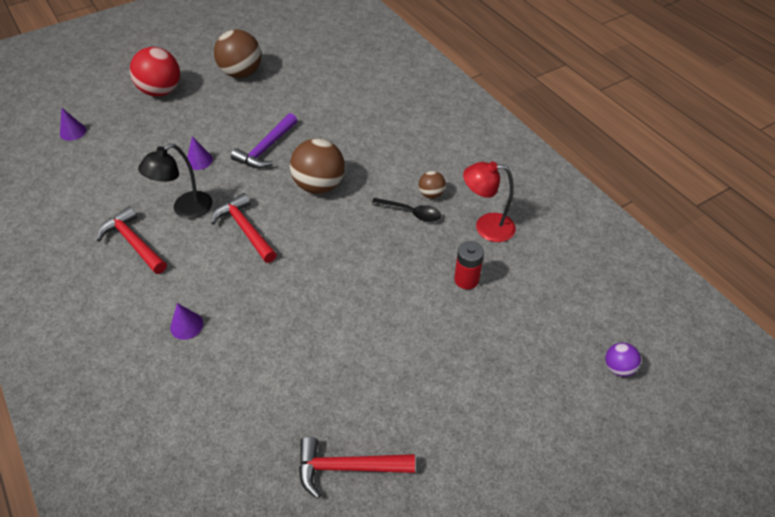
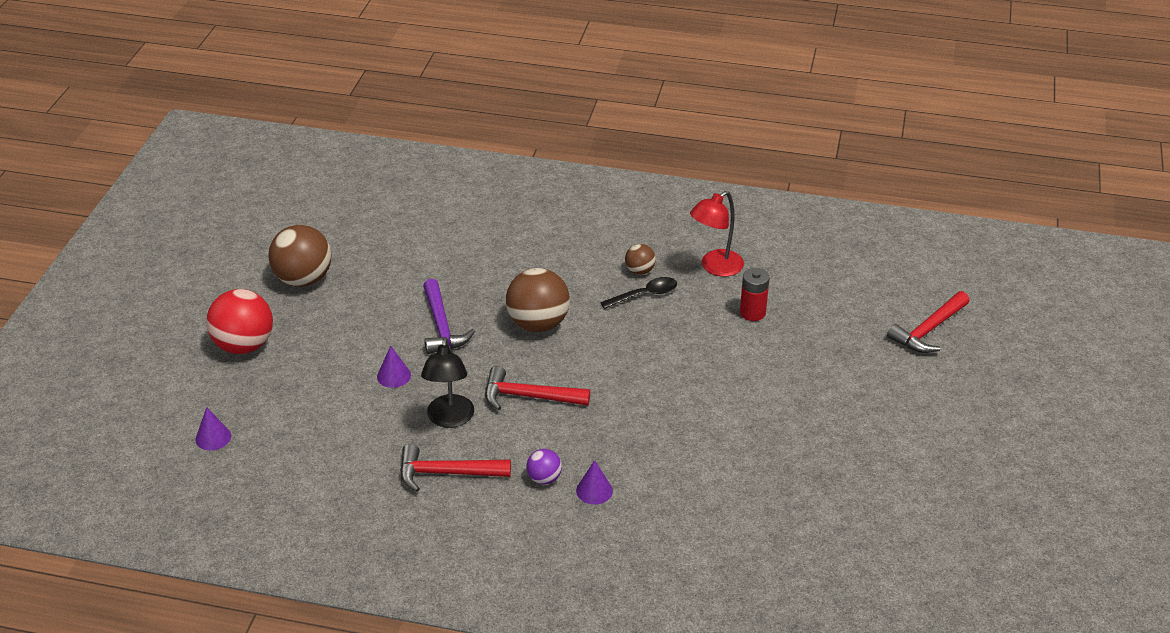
camera: 45 degrees left, 10 degrees down
red hammer [299,437,415,499] -> red hammer moved to [887,291,970,353]
purple ball [605,343,641,377] -> purple ball moved to [526,449,562,484]

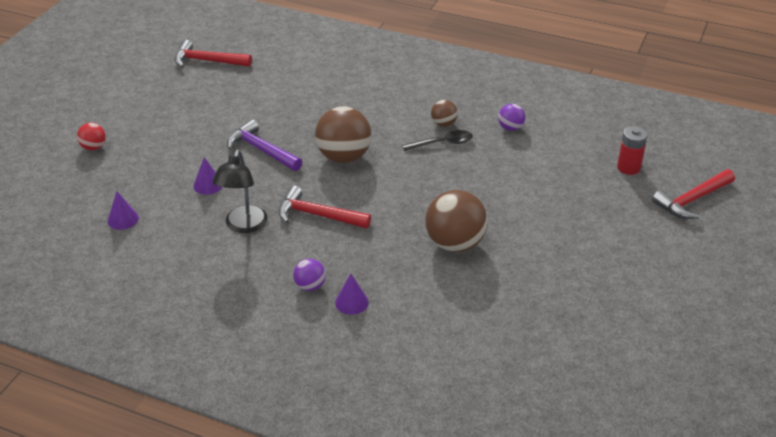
camera: 10 degrees right, 0 degrees up
purple cone [195,407,231,450] -> purple cone moved to [107,191,139,230]
red ball [206,289,273,354] -> red ball [77,123,106,150], size x0.50
brown ball [268,225,332,287] -> brown ball moved to [425,190,488,252]
red hammer [400,444,511,492] -> red hammer moved to [174,40,252,67]
purple hammer [423,279,475,354] -> purple hammer turned 135 degrees clockwise [227,119,302,171]
red lamp [690,191,744,277] -> purple ball [498,104,525,131]
red battery [740,268,770,321] -> red battery moved to [617,126,648,175]

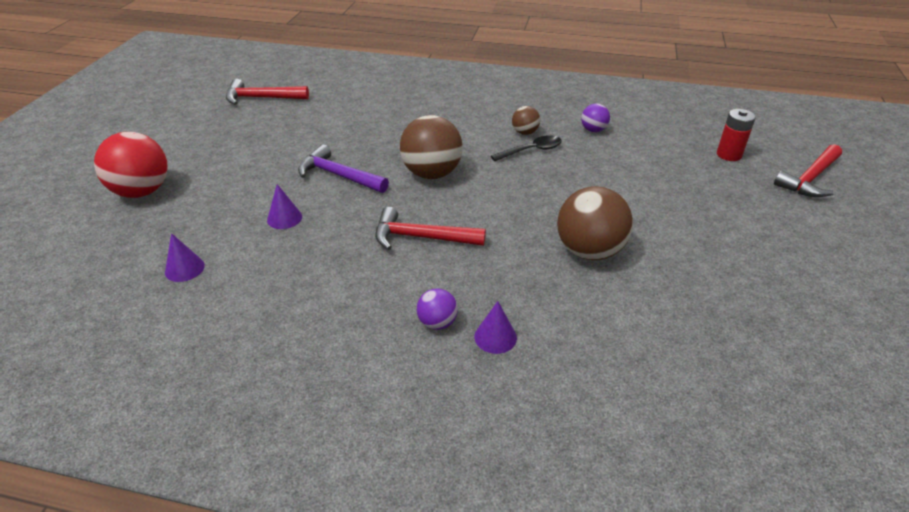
camera: 10 degrees left, 0 degrees up
red ball [77,123,106,150] -> red ball [94,132,167,198], size x1.99
black lamp [212,150,268,233] -> none

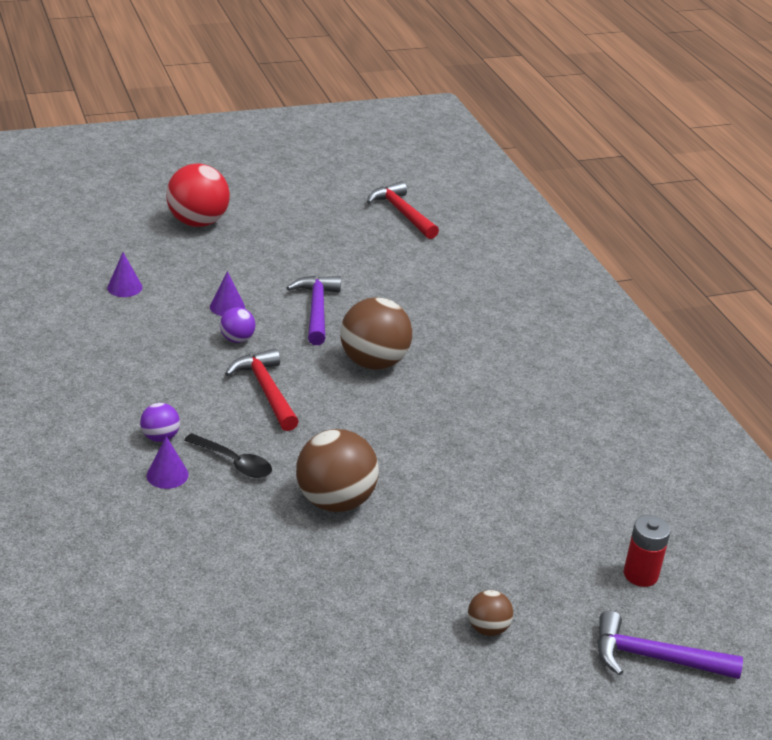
camera: 55 degrees right, 5 degrees down
black spoon [491,135,562,161] -> black spoon moved to [184,433,272,478]
brown ball [512,106,540,135] -> brown ball moved to [468,590,513,636]
purple ball [581,103,610,132] -> purple ball moved to [220,307,255,343]
red hammer [774,144,842,197] -> purple hammer [597,611,743,679]

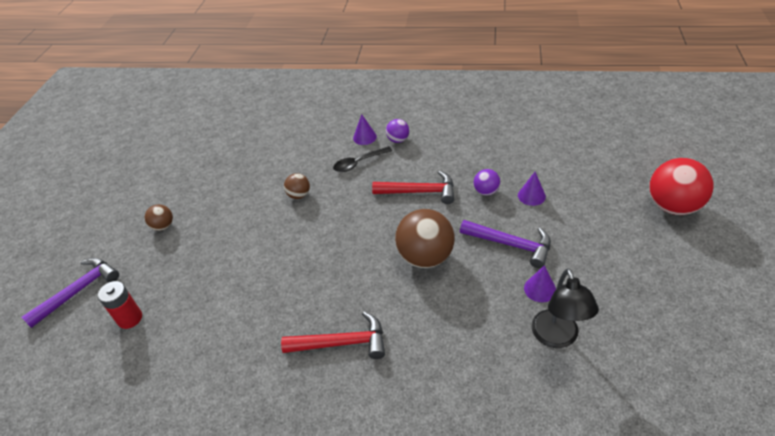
camera: 125 degrees right, 10 degrees up
purple cone [107,252,142,297] -> purple cone moved to [524,265,556,302]
brown ball [296,429,379,512] -> brown ball [284,173,310,199], size x0.50
red hammer [367,181,439,239] -> red hammer moved to [281,311,385,359]
none -> black lamp [531,268,599,348]

